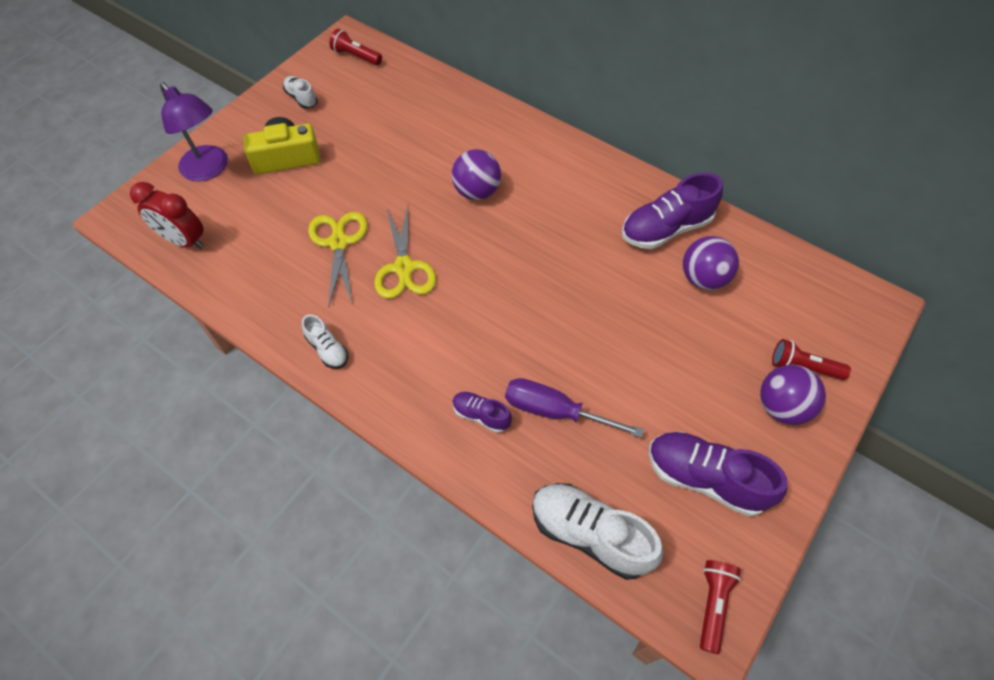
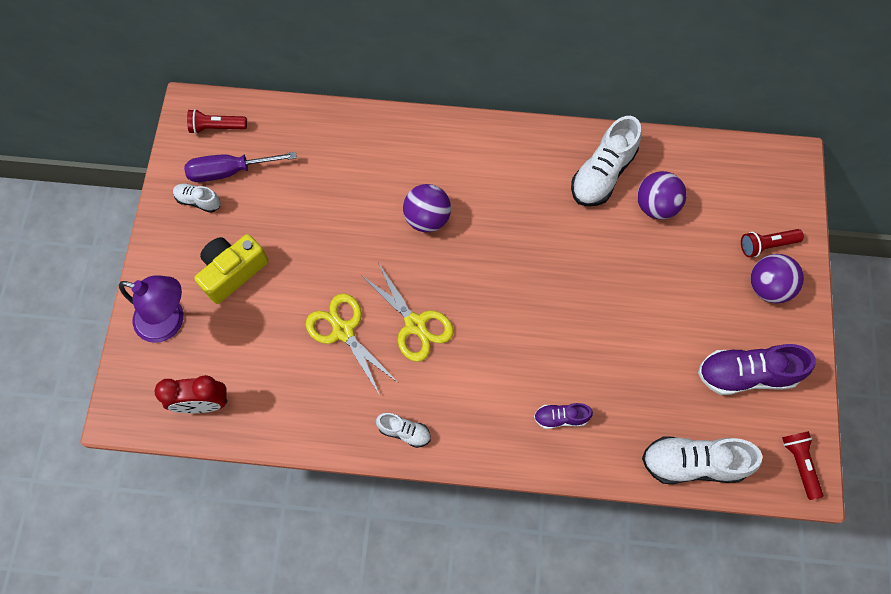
camera: 30 degrees left, 10 degrees up
purple screwdriver [505,378,644,438] -> purple screwdriver moved to [184,152,297,182]
purple shoe [622,173,723,249] -> white shoe [571,116,641,206]

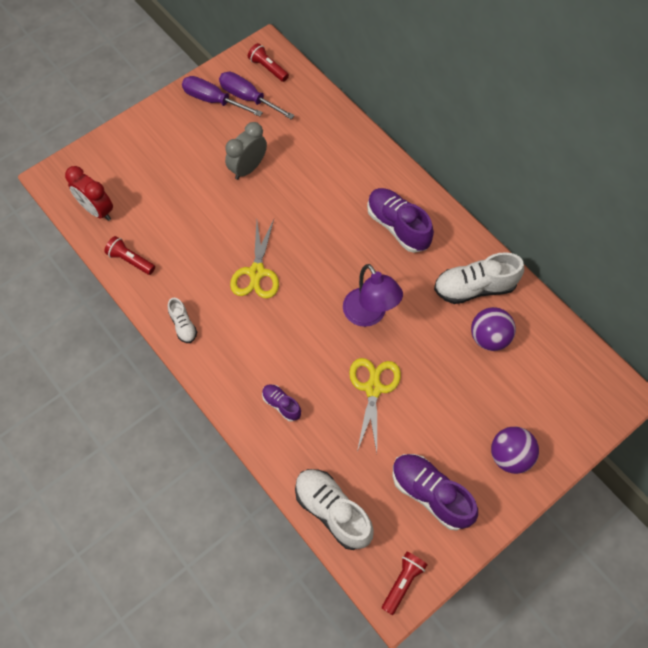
camera: 45 degrees right, 5 degrees down
purple lamp [119,275,184,343] -> purple lamp moved to [343,264,403,327]
white shoe [173,184,221,213] -> purple screwdriver [182,76,263,116]
yellow camera [194,234,269,304] -> none
yellow scissors [306,293,397,394] -> yellow scissors moved to [349,358,401,453]
purple ball [403,184,451,232] -> none
red flashlight [741,229,804,257] -> red flashlight moved to [104,236,155,275]
none -> grey clock [225,122,267,180]
none -> purple shoe [367,188,434,253]

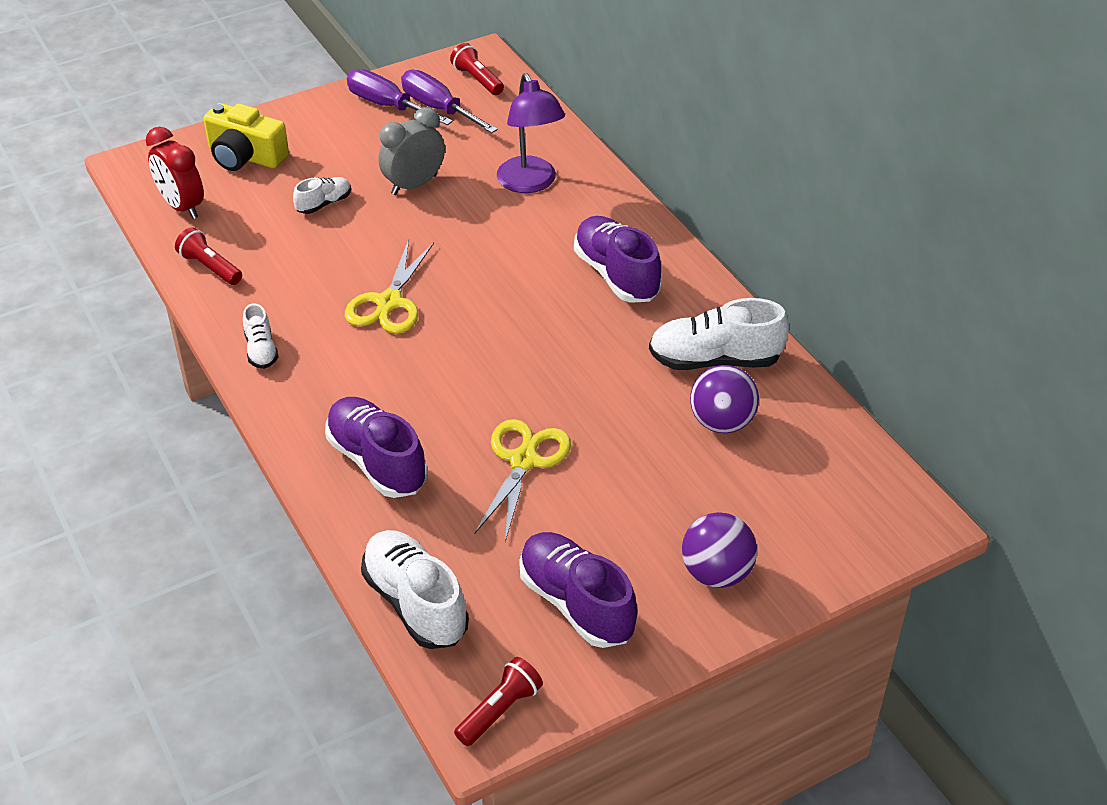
camera: 10 degrees right, 20 degrees down
purple shoe [262,384,301,422] -> purple shoe [325,397,427,498], size x1.89
purple lamp [343,264,403,327] -> purple lamp moved to [497,73,565,193]
none -> yellow camera [204,103,289,171]
none -> white shoe [293,177,351,214]

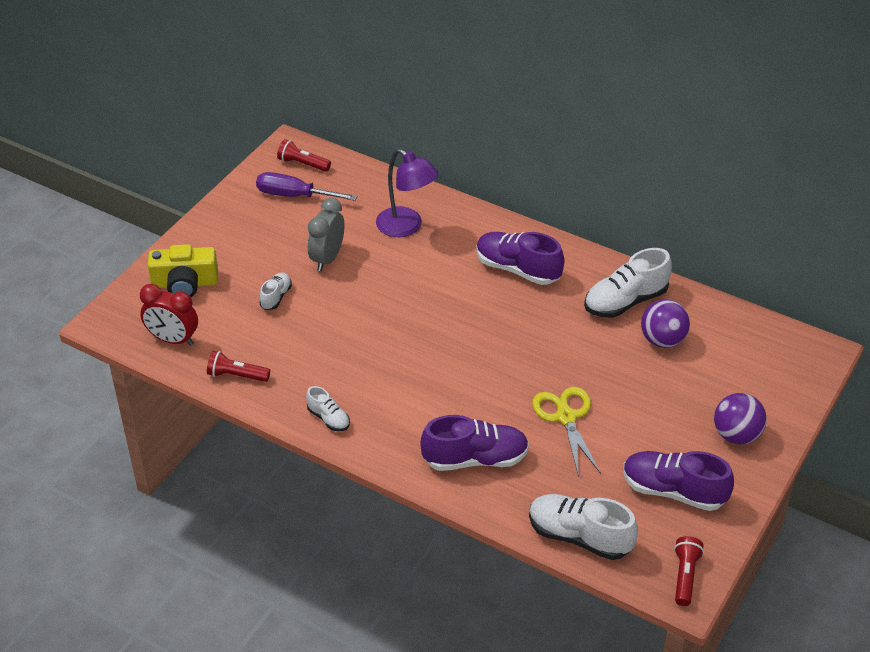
camera: 30 degrees left, 0 degrees up
purple shoe [325,397,427,498] -> purple shoe turned 150 degrees clockwise [420,415,529,471]
yellow scissors [345,240,434,334] -> none
purple screwdriver [347,69,453,125] -> none

